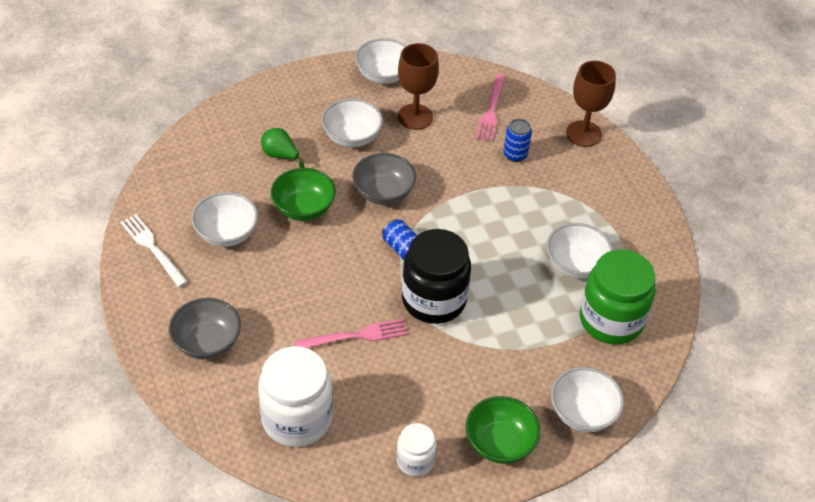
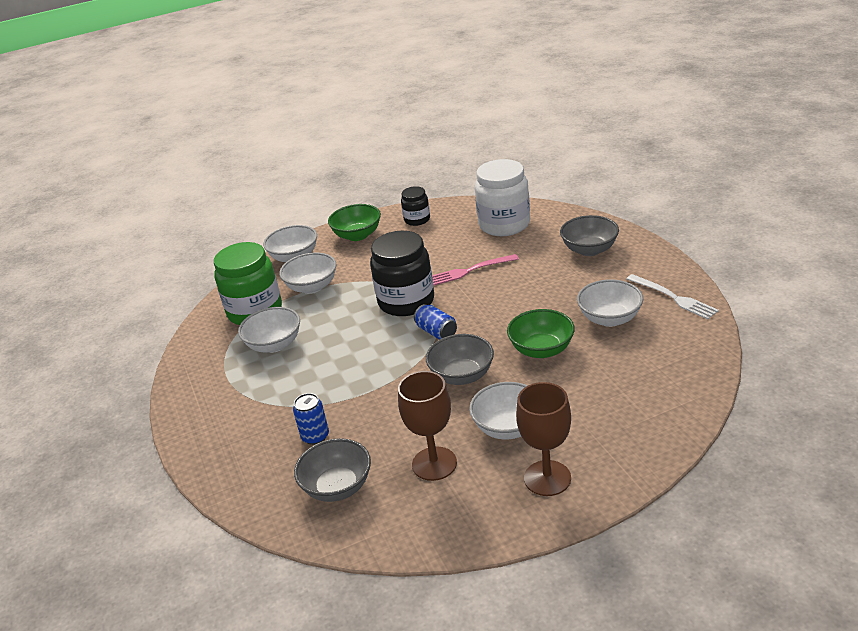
camera: 175 degrees left, 15 degrees down
green pear [261,128,305,168] -> none
white bowl [355,38,406,84] -> white bowl moved to [279,252,337,294]
white jar [396,423,436,477] -> black jar [401,186,430,226]
pink fork [475,74,505,142] -> grey bowl [294,438,371,502]
brown goblet [566,61,616,147] -> brown goblet moved to [516,382,571,496]

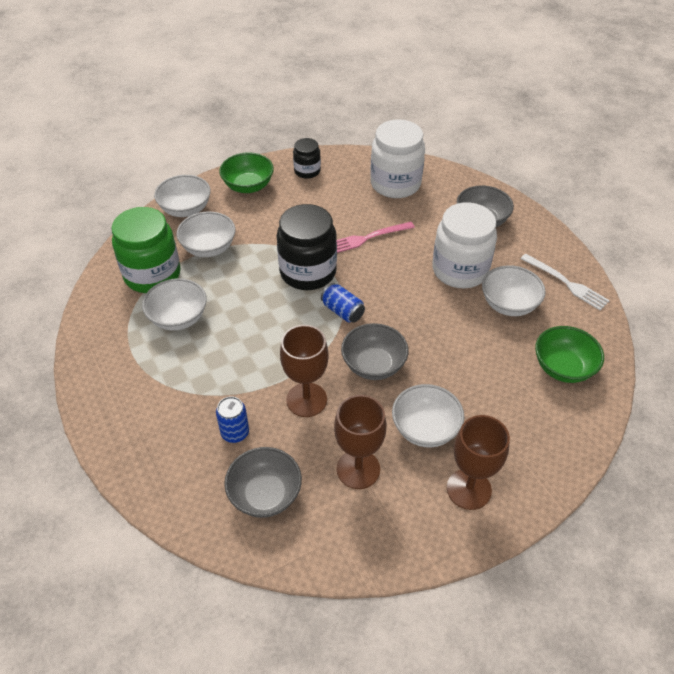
camera: 10 degrees left, 15 degrees up
green bowl [507,309,575,358] -> green bowl moved to [535,326,604,383]
none -> brown goblet [280,325,329,417]
none -> white jar [432,202,497,289]

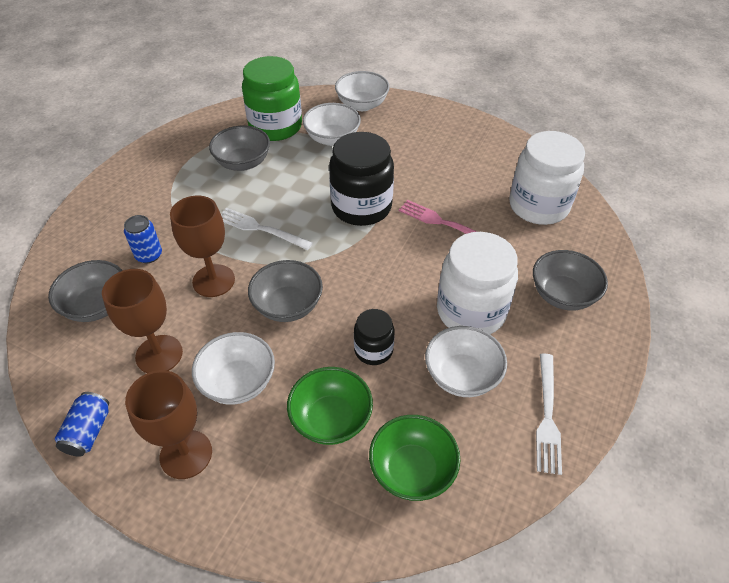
camera: 55 degrees right, 0 degrees up
white bowl [142,278,207,331] -> grey bowl [209,126,270,171]
green bowl [219,153,274,193] -> green bowl moved to [287,367,373,445]
black jar [293,138,321,179] -> black jar moved to [354,309,395,365]
blue can [321,283,365,323] -> blue can moved to [55,392,109,457]
none -> white fork [221,208,313,250]

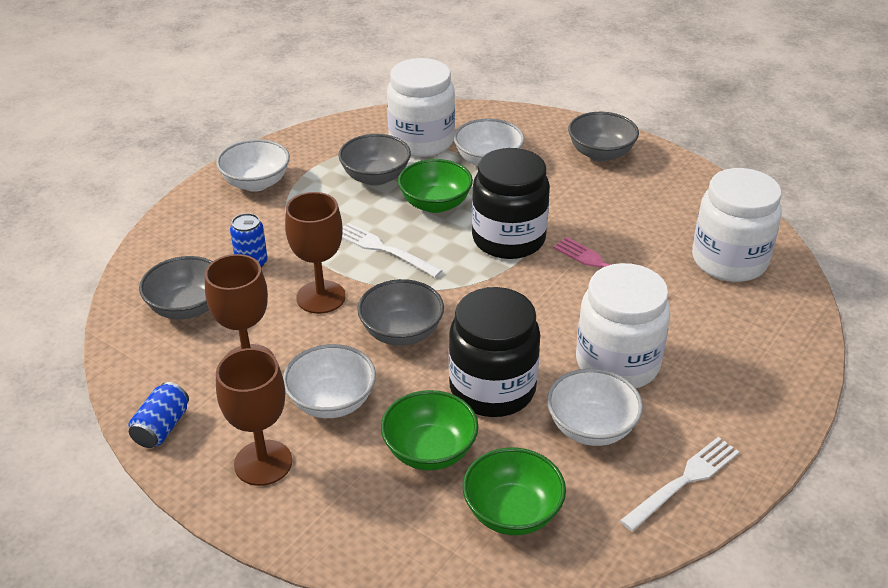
camera: 10 degrees right, 10 degrees down
green jar [242,56,302,141] -> white jar [387,58,455,157]
white bowl [335,71,390,111] -> white bowl moved to [216,139,290,192]
black jar [354,309,395,365] -> black jar [449,287,540,417], size x1.88
grey bowl [533,250,608,311] -> grey bowl moved to [568,112,639,162]
white fork [536,353,562,475] -> white fork turned 150 degrees counterclockwise [620,437,739,531]
none -> green bowl [398,159,473,213]

